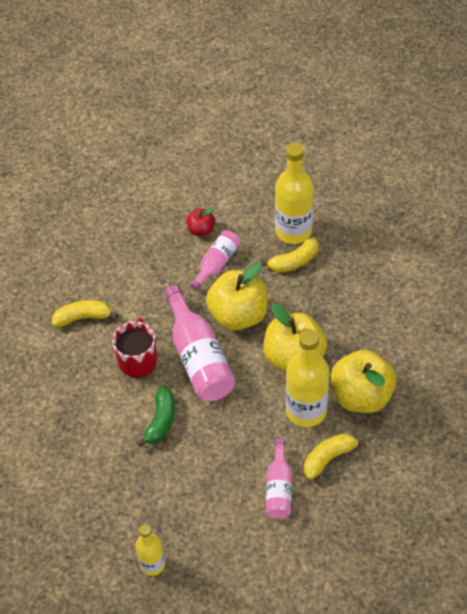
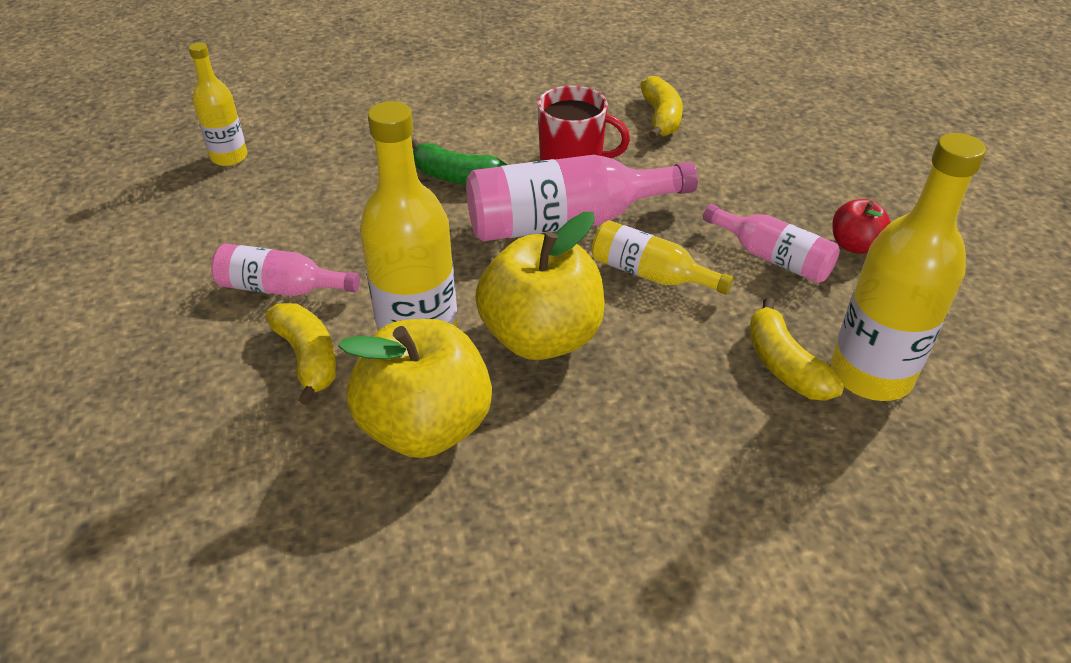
camera: 95 degrees right, 10 degrees down
yellow apple [206,262,268,330] -> yellow bottle [592,220,733,295]

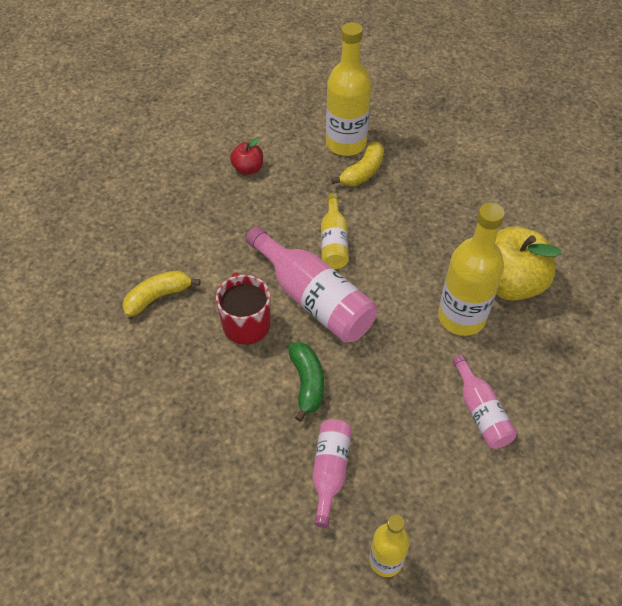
camera: 120 degrees left, 10 degrees up
yellow banana [266,303,337,405] -> none
yellow apple [475,212,605,360] -> none
pink bottle [703,204,840,283] -> pink bottle moved to [312,419,352,528]

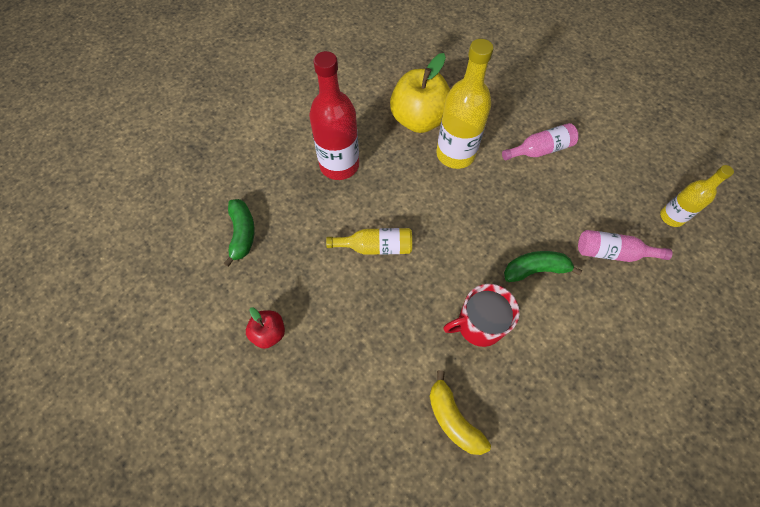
camera: 90 degrees left, 10 degrees up
pink bottle [246,226,377,343] -> none
yellow bottle [326,22,371,156] -> green banana [223,199,255,267]
yellow banana [331,141,384,186] -> none
none -> red bottle [309,51,359,180]

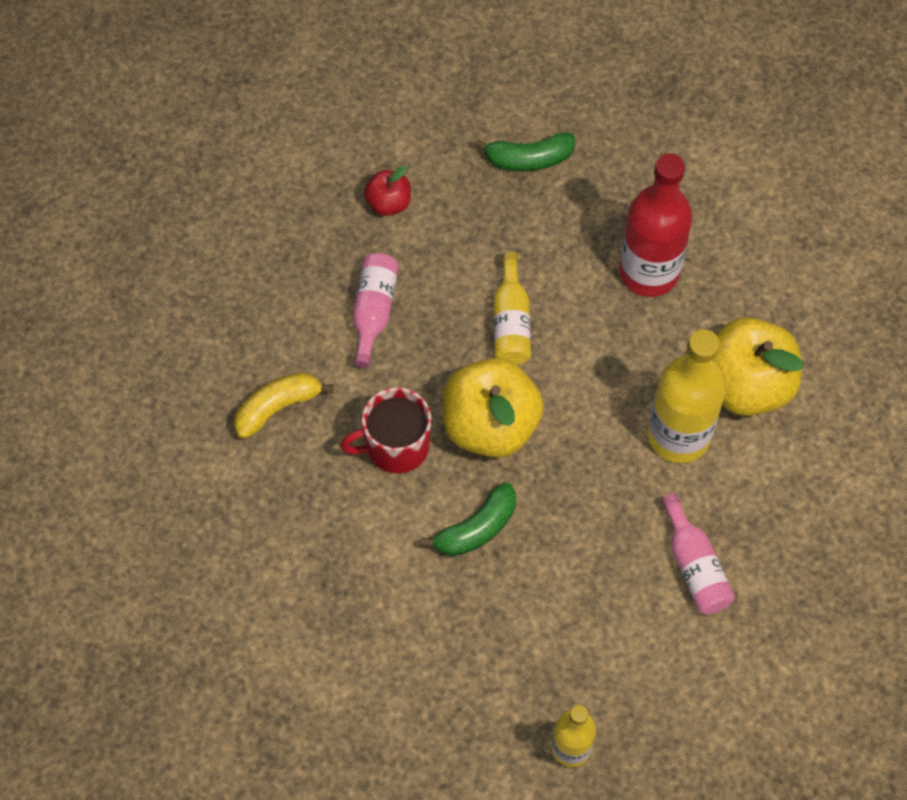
camera: 90 degrees right, 0 degrees up
red mug [443,284,519,347] -> red mug turned 90 degrees counterclockwise [340,387,431,473]
green banana [504,251,582,282] -> green banana turned 60 degrees clockwise [421,482,516,556]
pink bottle [578,230,673,262] -> pink bottle moved to [353,253,399,368]
none -> yellow apple [443,358,544,458]

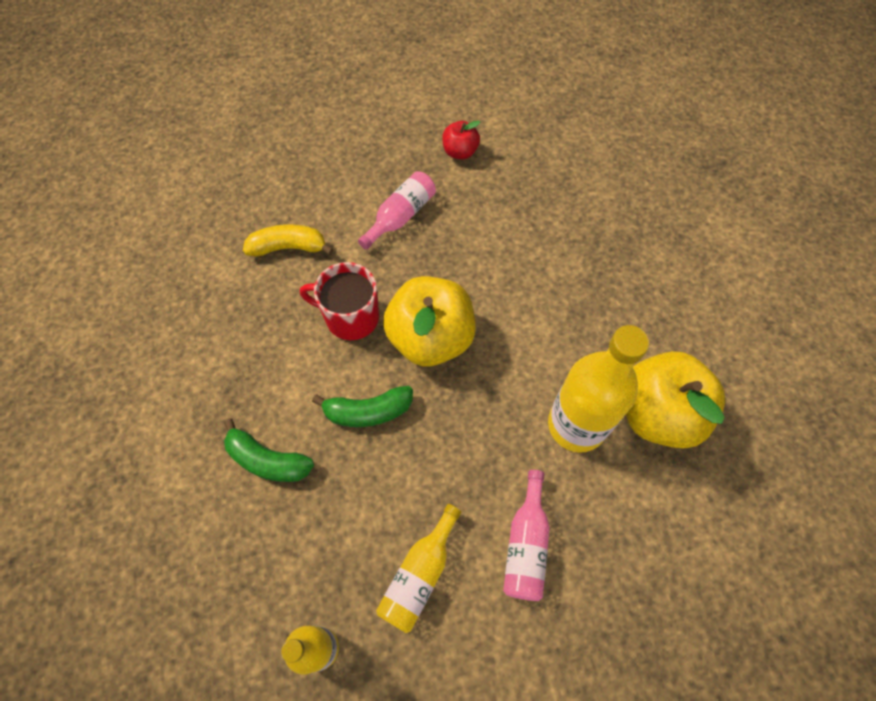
camera: 30 degrees right, 0 degrees up
green banana [474,133,575,171] -> green banana moved to [224,419,314,482]
yellow bottle [493,251,531,365] -> yellow bottle moved to [376,504,461,633]
red bottle [619,153,692,297] -> none

